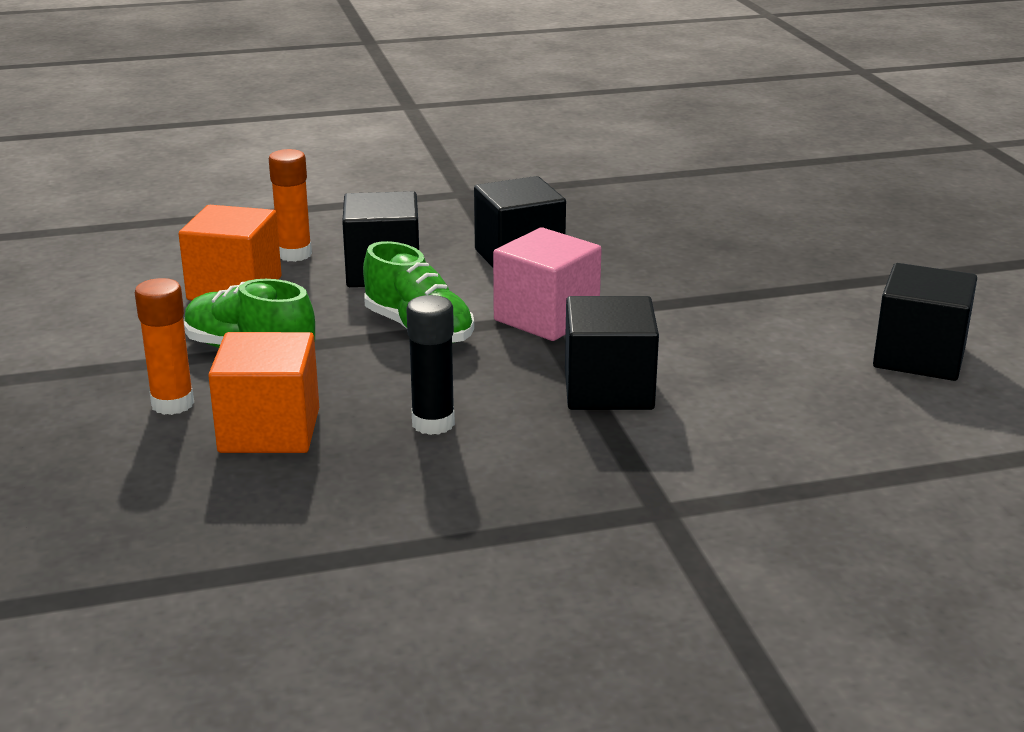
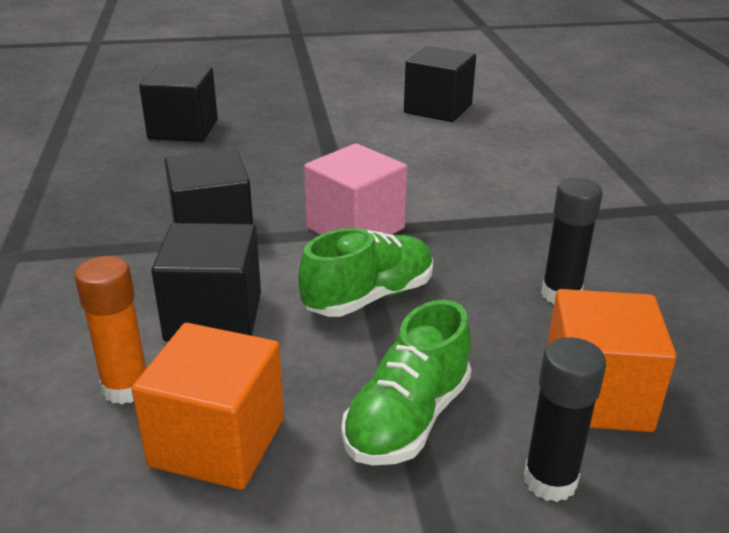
camera: 85 degrees left, 5 degrees up
orange glue stick [135,278,194,415] -> black glue stick [524,337,606,502]
black cube [565,296,659,410] -> black cube moved to [139,64,218,142]

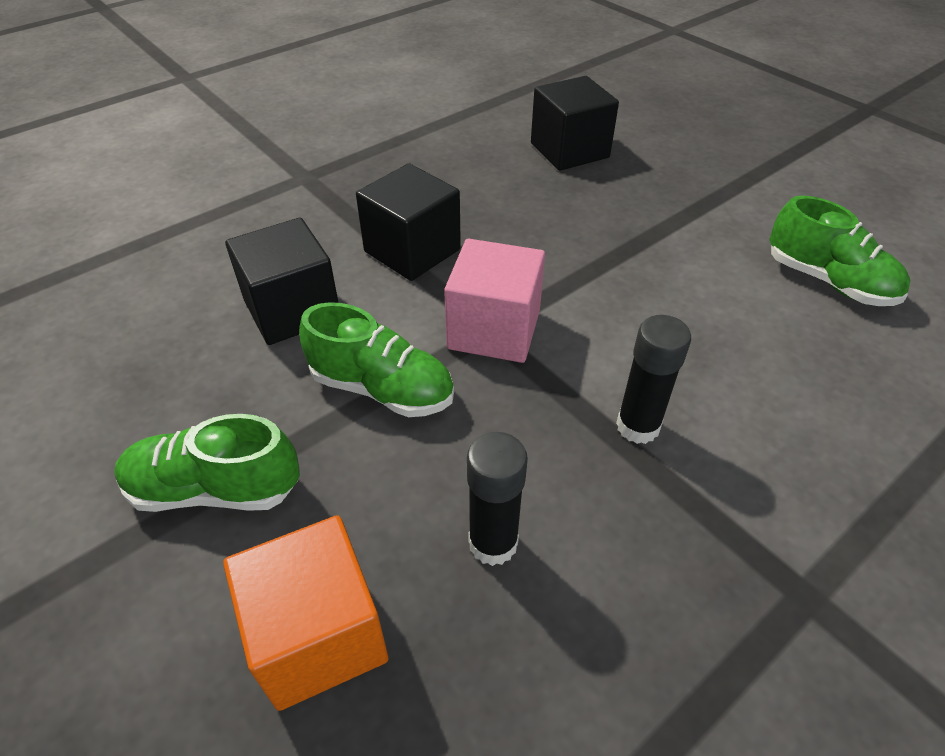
camera: 60 degrees right, 15 degrees up
orange glue stick [75,256,146,405] -> none
orange cube [131,323,284,490] -> none
black cube [404,46,476,122] -> green shoe [769,196,910,306]
black glue stick [524,337,606,502] -> black glue stick moved to [616,315,691,444]

